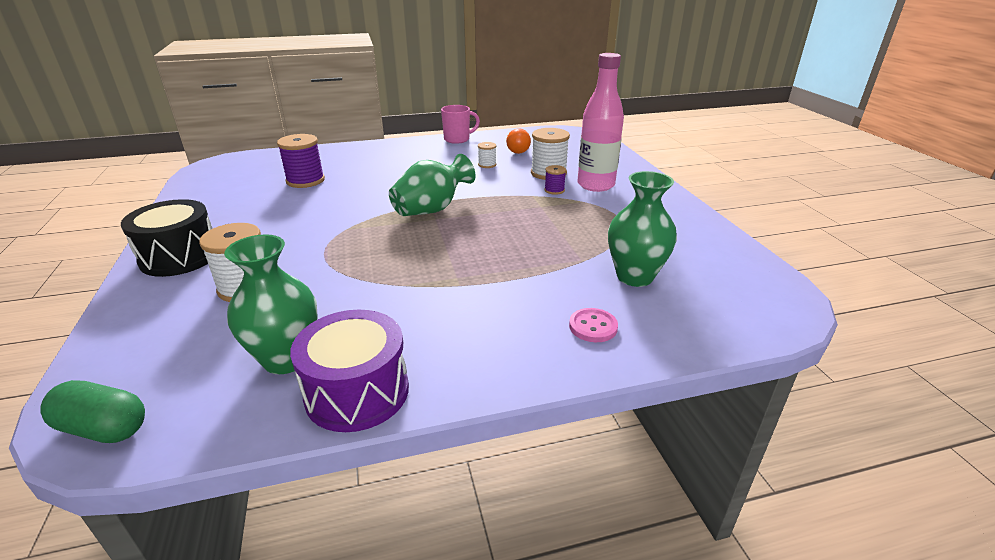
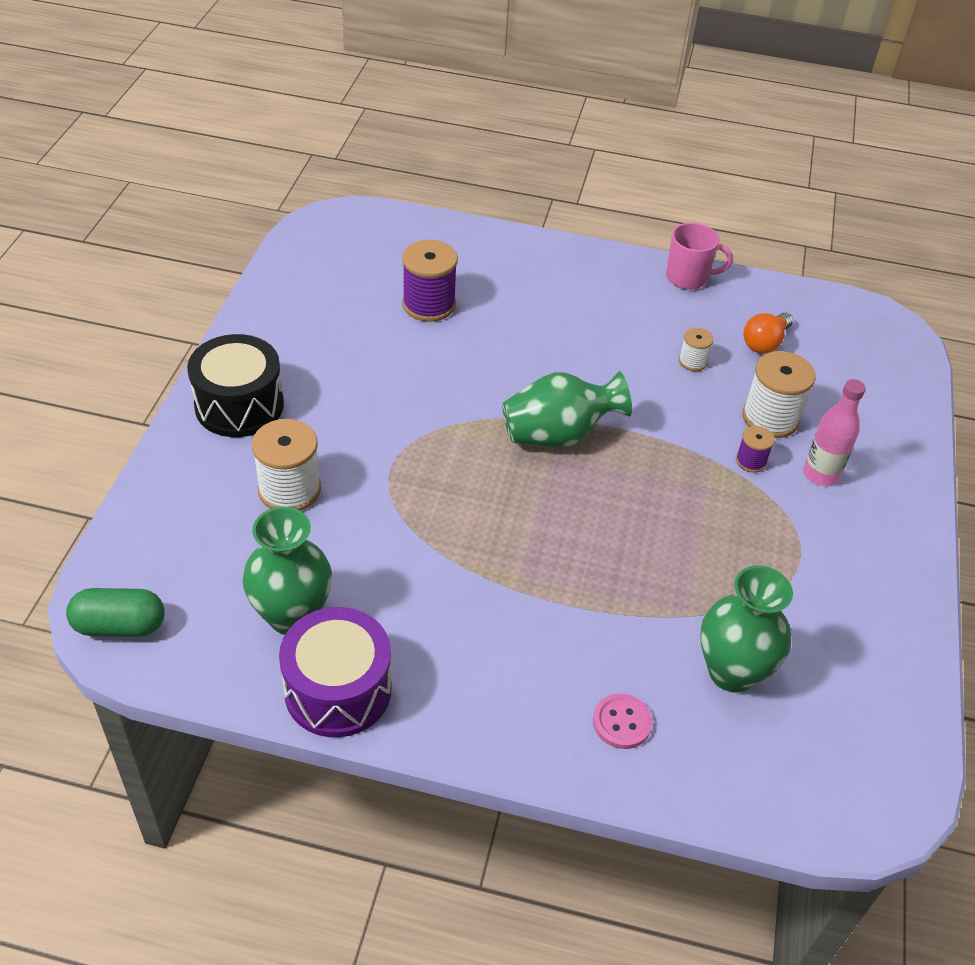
camera: 25 degrees right, 15 degrees up
green capsule [40,380,145,443] -> green capsule turned 45 degrees counterclockwise [66,588,165,637]
pink bottle [577,53,624,192] -> pink bottle [803,379,866,486], size x0.63

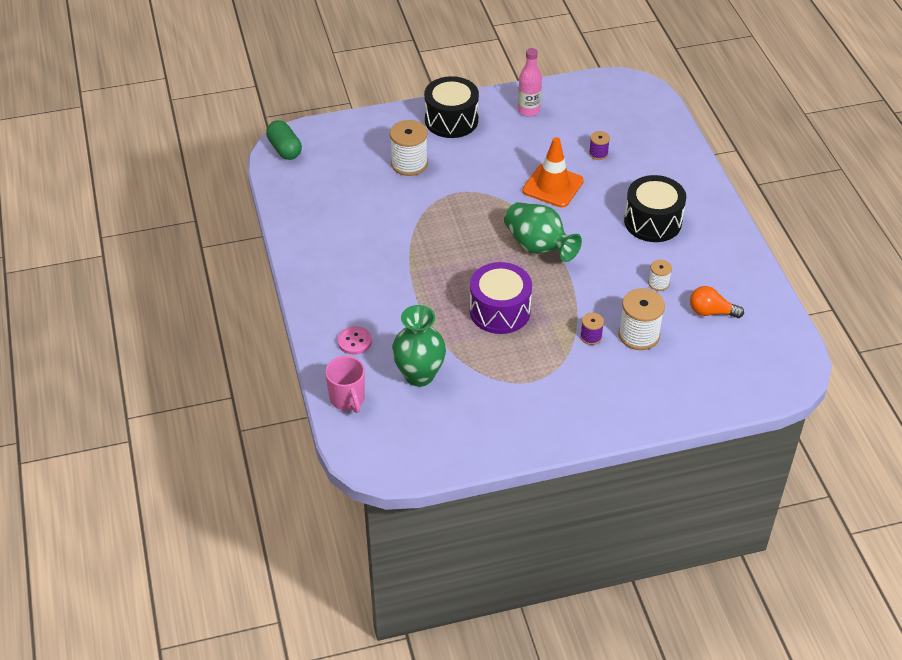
camera: 65 degrees right, 0 degrees up
green vase [242,507,332,635] -> none
purple drum [279,607,391,737] -> purple drum moved to [470,262,532,334]
purple spool [402,240,458,322] -> purple spool [589,131,610,160], size x0.53
pink mug [666,222,733,290] -> pink mug moved to [325,356,365,413]
pink bottle [803,379,866,486] -> pink bottle moved to [518,48,542,116]
none -> orange traffic cone [522,137,584,208]
none -> black drum [624,175,686,242]

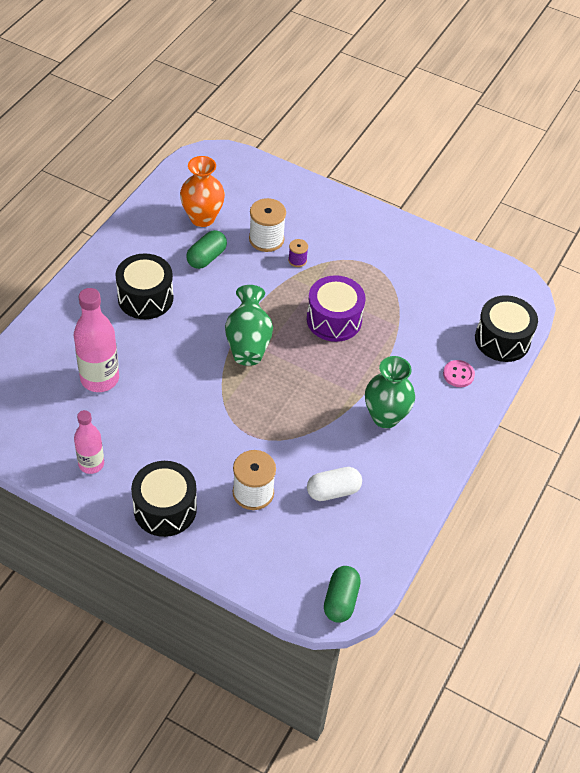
camera: 140 degrees left, 5 degrees up
pink mug [325,356,365,413] -> black drum [475,295,538,362]
green vase [392,305,446,387] -> green vase moved to [365,356,415,428]
orange traffic cone [522,137,584,208] -> none
purple spool [589,131,610,160] -> pink bottle [74,288,119,392]
white spool [648,260,672,291] -> green capsule [186,230,227,269]
orange light bulb [690,286,744,318] -> orange vase [180,156,225,227]
none -> white capsule [307,467,362,501]

